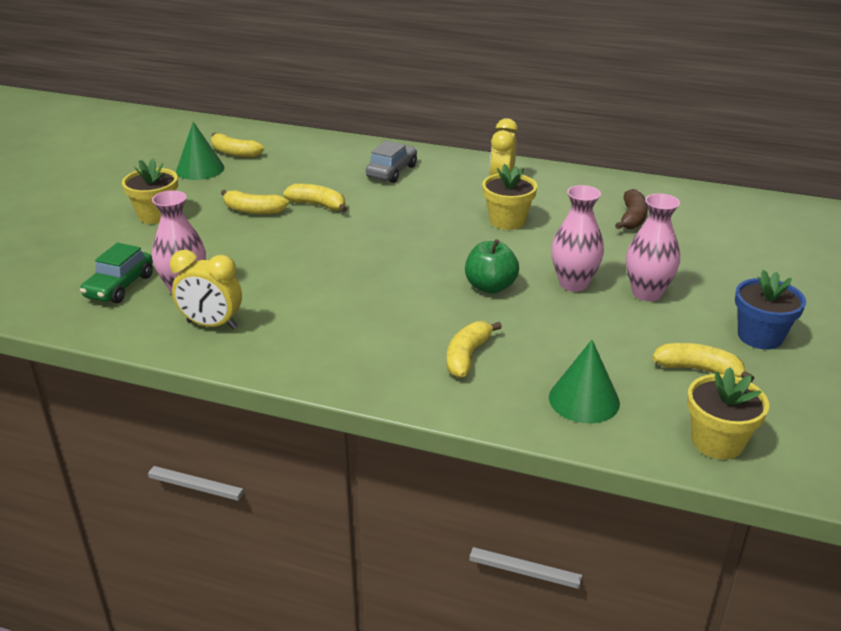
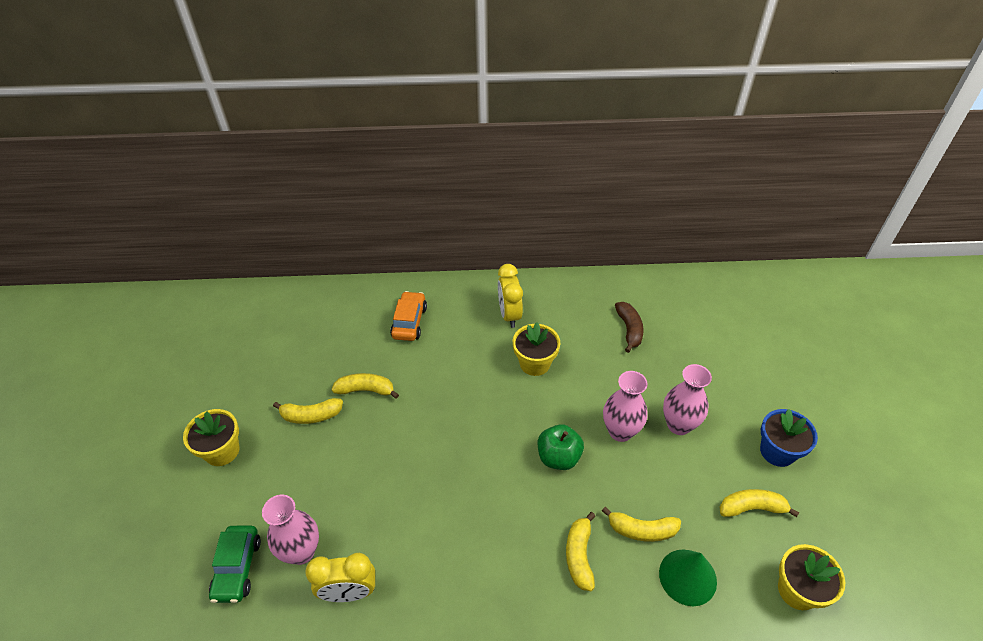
camera: 20 degrees left, 15 degrees up
green cone [176,122,224,180] -> none
yellow banana [211,133,264,158] -> yellow banana moved to [602,507,681,542]
grey car [366,141,417,183] -> orange car [390,291,427,341]

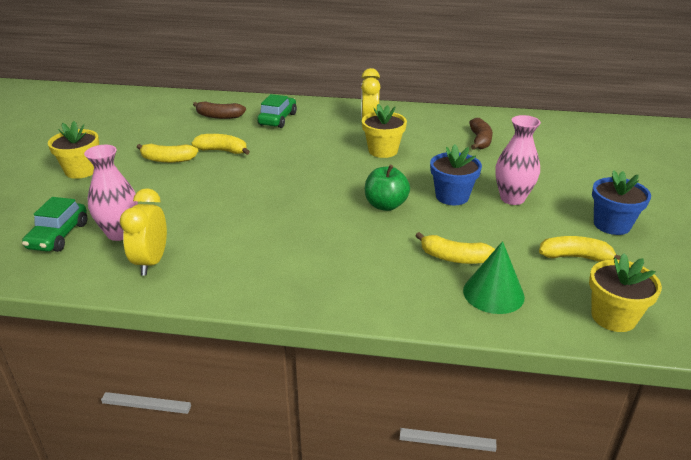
camera: 10 degrees right, 15 degrees down
yellow clock [305,553,375,602] -> yellow clock turned 90 degrees clockwise [120,188,167,276]
orange car [390,291,427,341] -> green car [257,94,297,128]
yellow banana [566,512,595,591] -> none
pink vase [603,371,648,442] -> blue flower pot [430,144,482,205]
none -> brown banana [193,101,246,119]

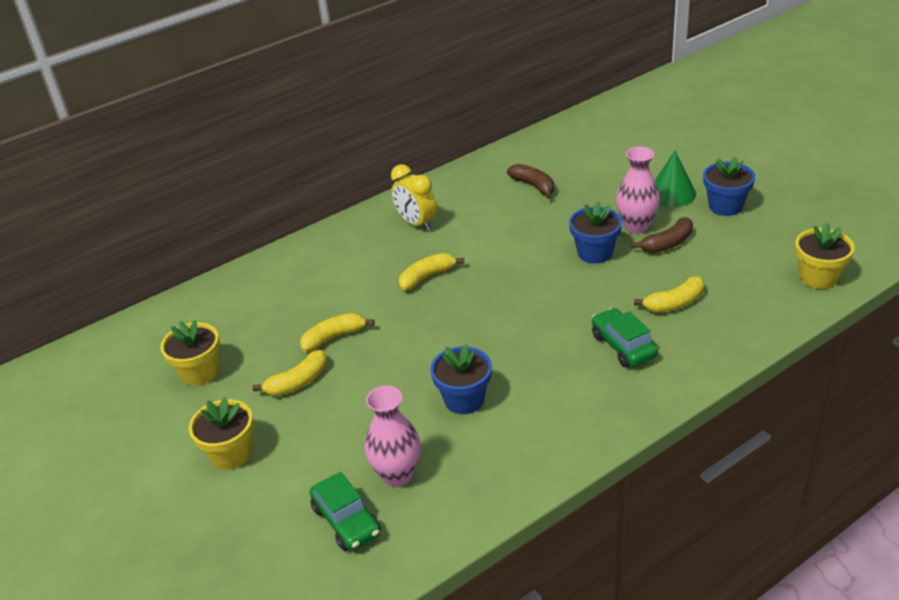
camera: 40 degrees left, 5 degrees up
yellow clock [120,188,167,276] -> none
brown banana [193,101,246,119] -> brown banana moved to [632,217,693,253]
green car [257,94,297,128] -> green car moved to [592,308,658,367]
yellow flower pot [362,104,407,158] -> yellow flower pot moved to [160,320,220,386]
green apple [365,165,410,211] -> none
green cone [463,241,525,314] -> green cone moved to [655,151,696,207]
yellow banana [539,236,621,262] -> yellow banana moved to [399,253,464,290]
none -> blue flower pot [430,344,492,414]

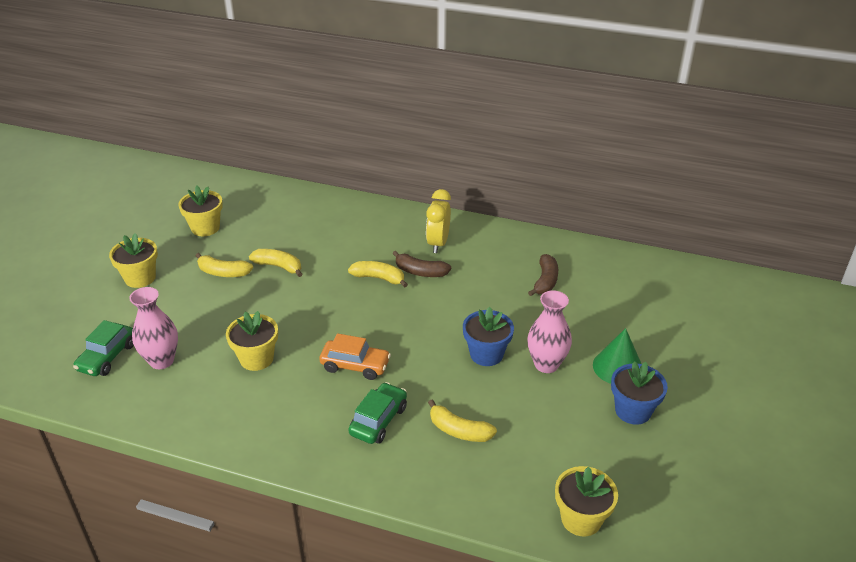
camera: 50 degrees right, 0 degrees up
blue flower pot [430,344,492,414] -> yellow flower pot [226,311,278,371]
brown banana [632,217,693,253] -> brown banana moved to [393,251,451,277]
none -> orange car [319,333,391,380]

